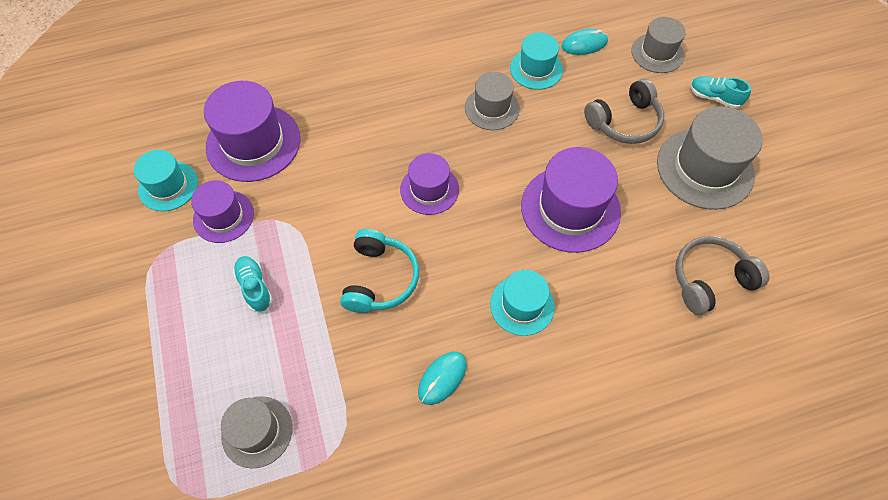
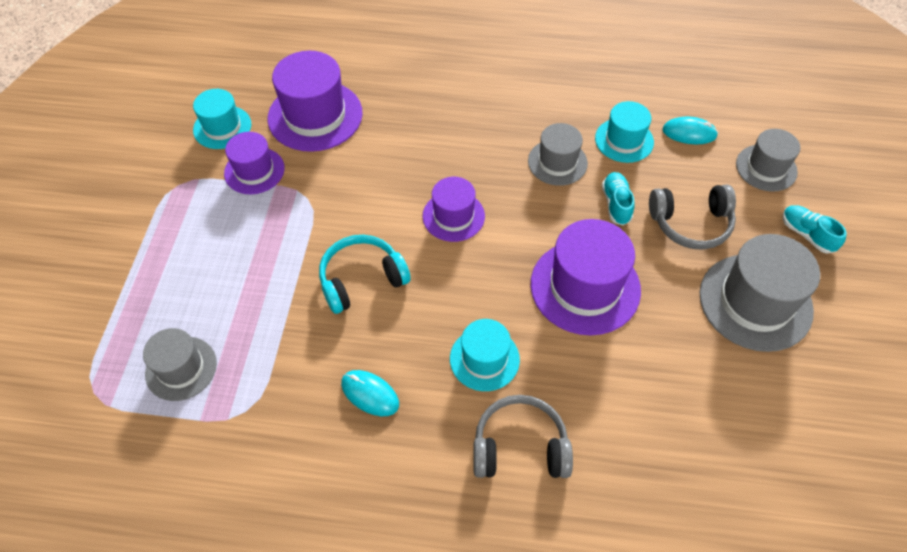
camera: 25 degrees right, 5 degrees down
turquoise shoe [233,256,273,312] -> turquoise shoe moved to [602,172,635,225]
turquoise headphones [340,229,419,313] -> turquoise headphones turned 150 degrees counterclockwise [319,235,411,314]
turquoise mouse [418,352,467,405] -> turquoise mouse turned 60 degrees clockwise [341,370,399,416]
grey headphones [675,236,769,315] -> grey headphones moved to [473,395,573,478]

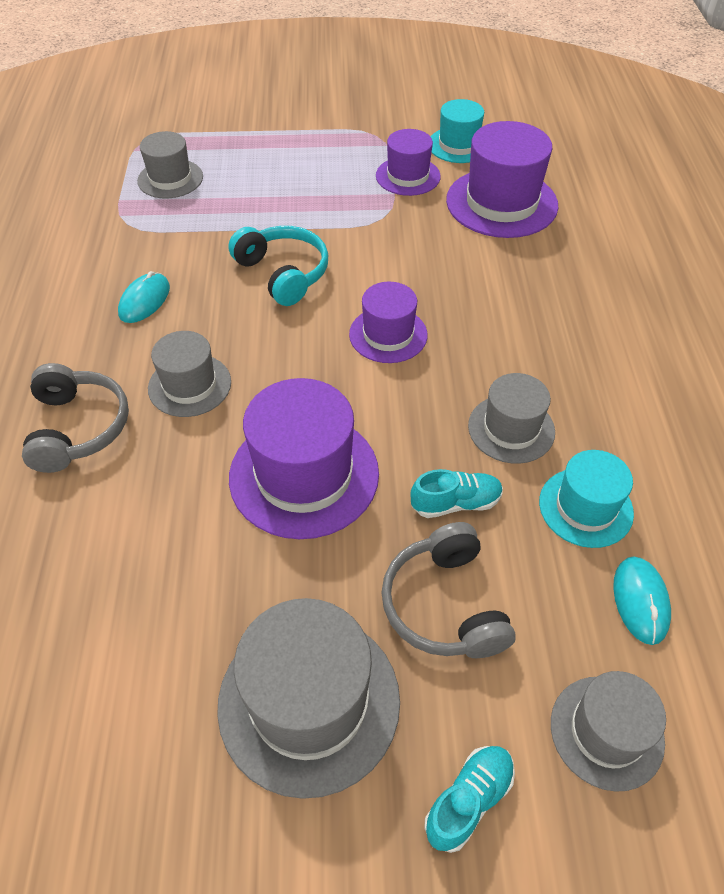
camera: 80 degrees right, 5 degrees down
turquoise hat [450,319,520,391] -> grey hat [148,331,231,417]

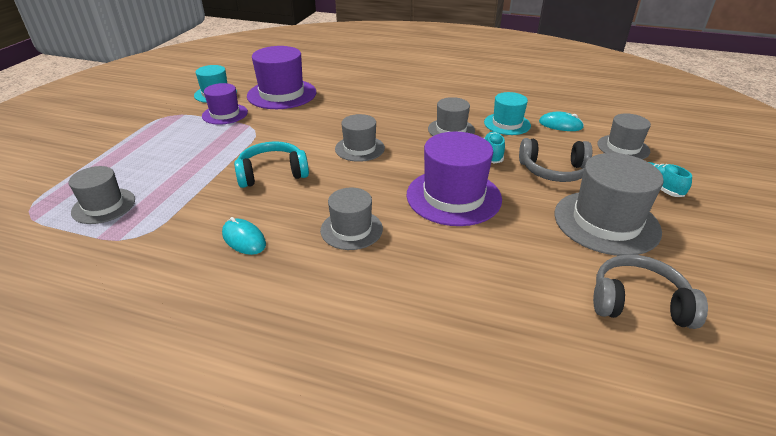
camera: 70 degrees left, 15 degrees down
grey headphones [22,363,129,473] -> grey headphones moved to [593,254,708,329]
purple hat [349,282,428,363] -> grey hat [335,114,385,162]

